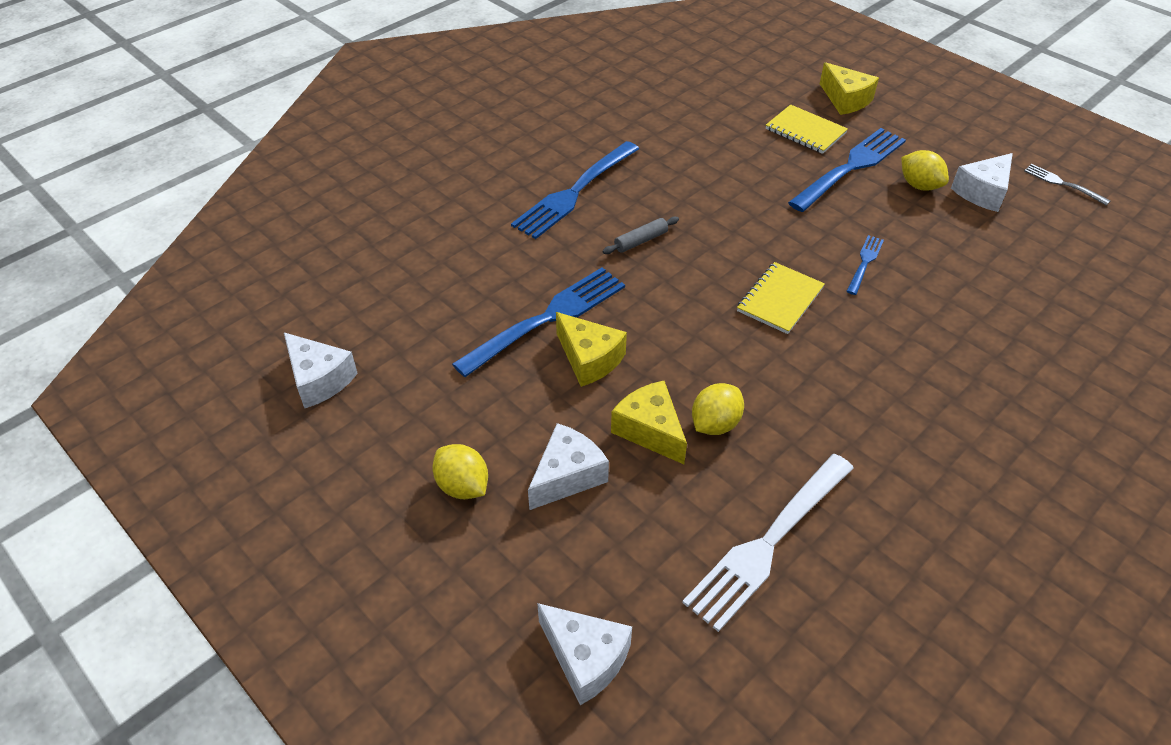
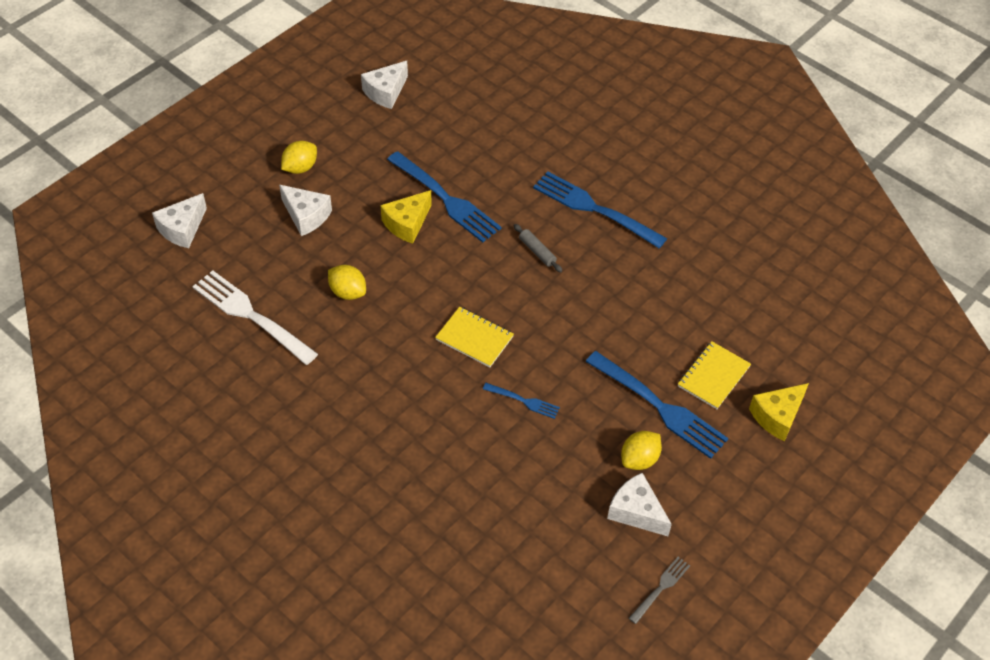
camera: 85 degrees right, 5 degrees up
yellow cheese [611,381,687,464] -> none

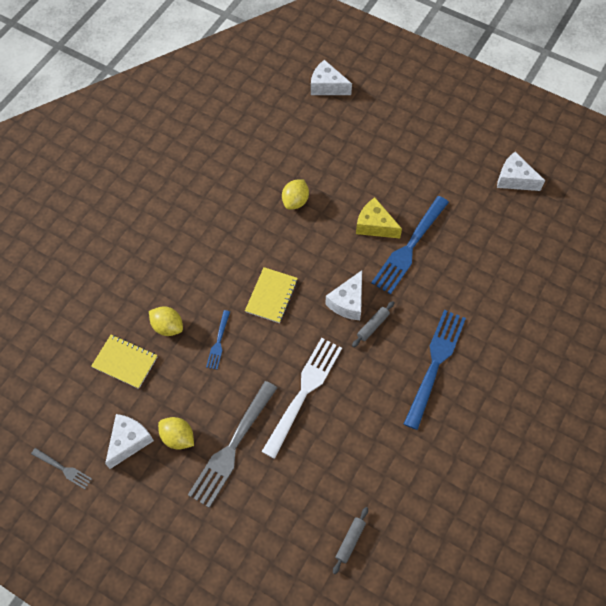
camera: 80 degrees right, 10 degrees up
white fork [192,270,318,365] -> white fork moved to [262,338,342,459]
white cheese [279,185,332,236] -> white cheese moved to [325,270,362,320]
yellow lemon [281,141,317,174] -> yellow lemon moved to [149,306,183,336]
blue fork [586,351,729,459] -> grey fork [188,381,277,508]
yellow notebook [678,341,751,409] -> yellow notebook moved to [91,335,158,389]
yellow cheese [749,383,809,442] -> none
none -> grey rolling pin [333,507,368,574]

